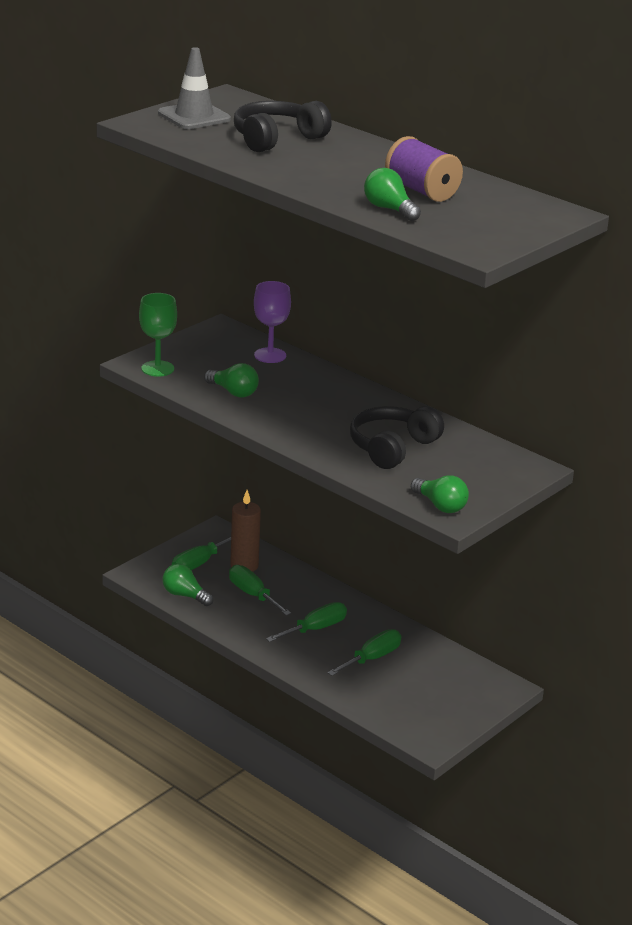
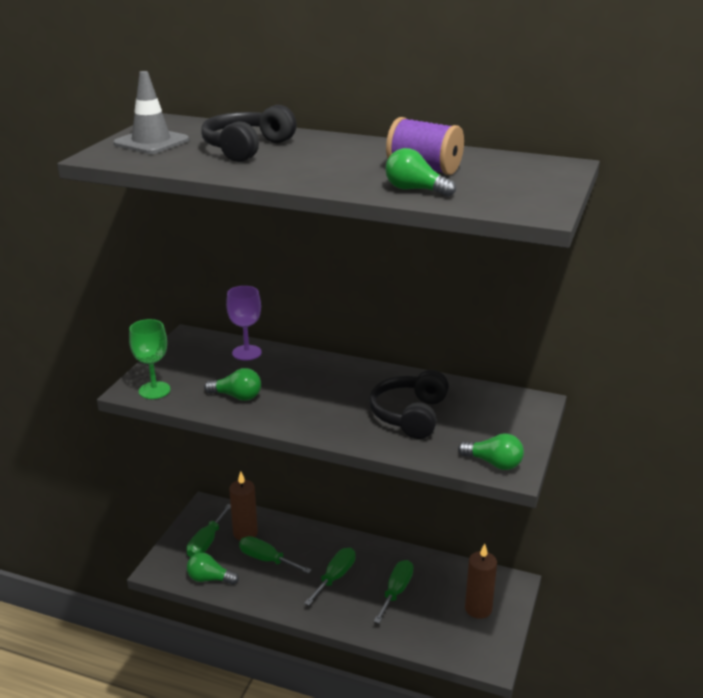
camera: 20 degrees left, 0 degrees up
none -> brown candle [465,544,497,619]

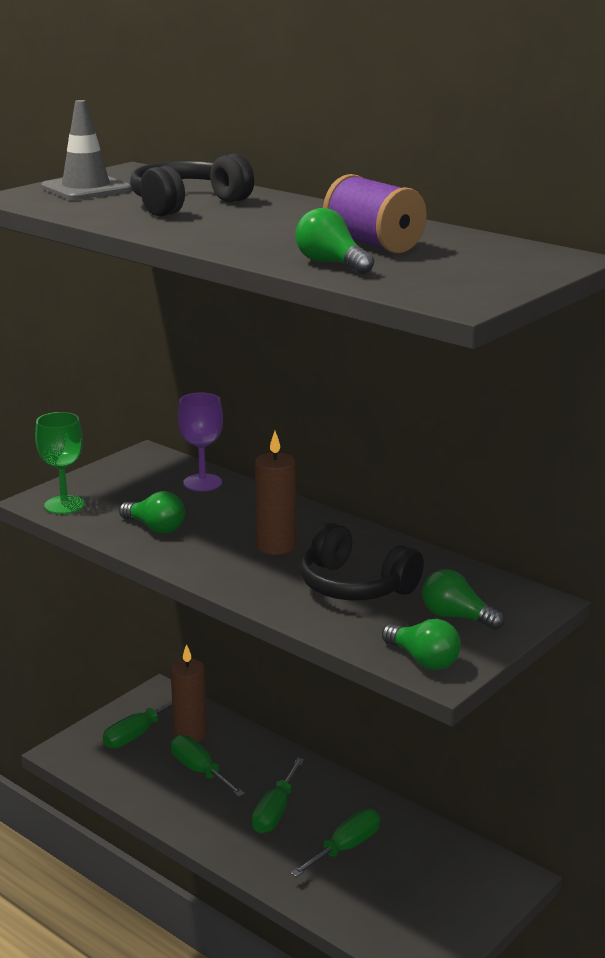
camera: 20 degrees right, 5 degrees down
green light bulb [187,553,239,585] -> green light bulb moved to [422,569,505,630]
green screwdriver [304,548,355,606] -> green screwdriver turned 150 degrees clockwise [252,758,305,833]
black headphones [369,370,449,439] -> black headphones turned 90 degrees counterclockwise [300,523,424,600]
brown candle [465,544,497,619] -> brown candle moved to [255,431,296,555]

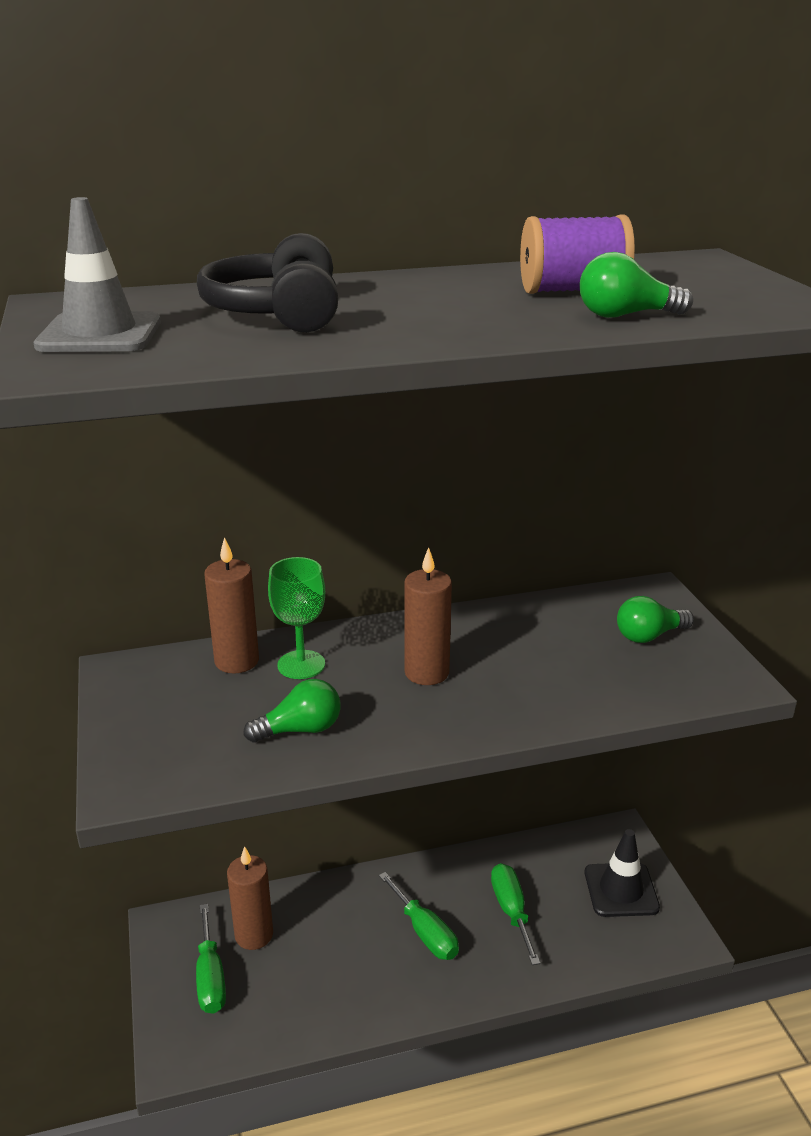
camera: 55 degrees left, 5 degrees up
green goblet [35,412,85,514] -> green goblet moved to [268,557,325,679]
green screwdriver [171,735,245,797] -> none
purple goblet [178,392,223,491] -> brown candle [204,537,259,673]
black headphones [300,523,424,600] -> none
green light bulb [382,619,461,670] -> none
none -> black traffic cone [585,829,660,917]

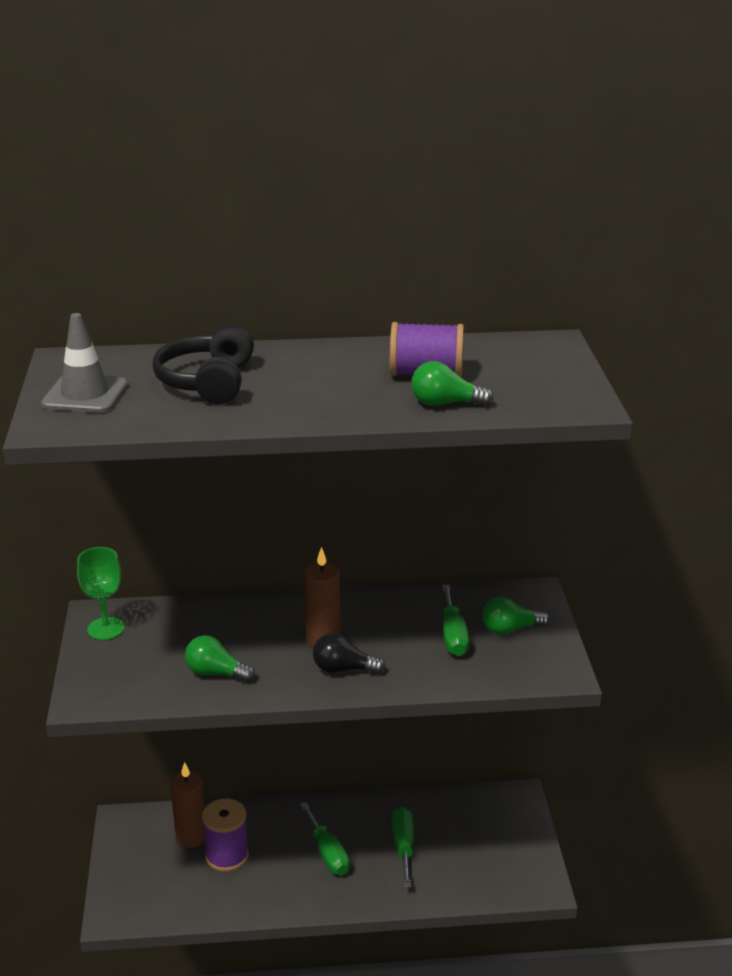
camera: 10 degrees right, 0 degrees up
green screwdriver [196,904,226,1014] -> green screwdriver moved to [442,585,469,656]
brown candle [204,537,259,673] -> none
green light bulb [244,679,341,743] -> green light bulb turned 150 degrees counterclockwise [185,635,255,682]
green goblet [268,557,325,679] -> green goblet moved to [77,547,125,640]
black traffic cone [585,829,660,917] -> none
none -> purple spool [202,799,249,872]
none -> black light bulb [313,633,386,674]

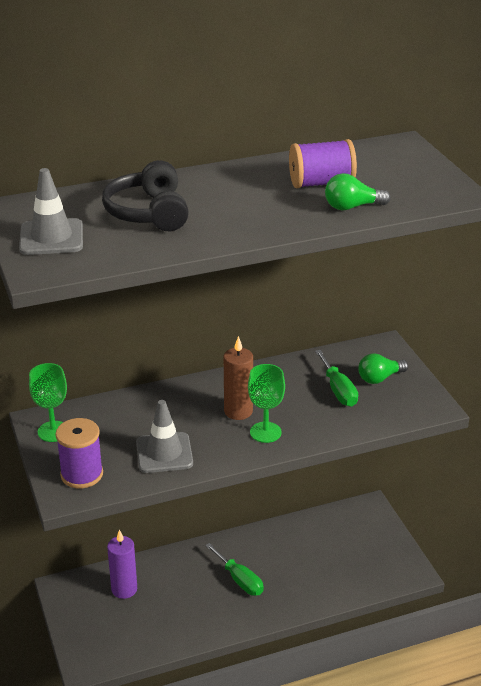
camera: 15 degrees left, 5 degrees up
brown candle [170,762,205,848] -> purple candle [107,530,137,599]
green light bulb [185,635,255,682] -> grey traffic cone [136,400,193,473]
purple spool [202,799,249,872] -> purple spool moved to [55,418,103,488]
black light bulb [313,633,386,674] -> green goblet [248,364,285,443]
green screwdriver [392,807,414,887] -> none

